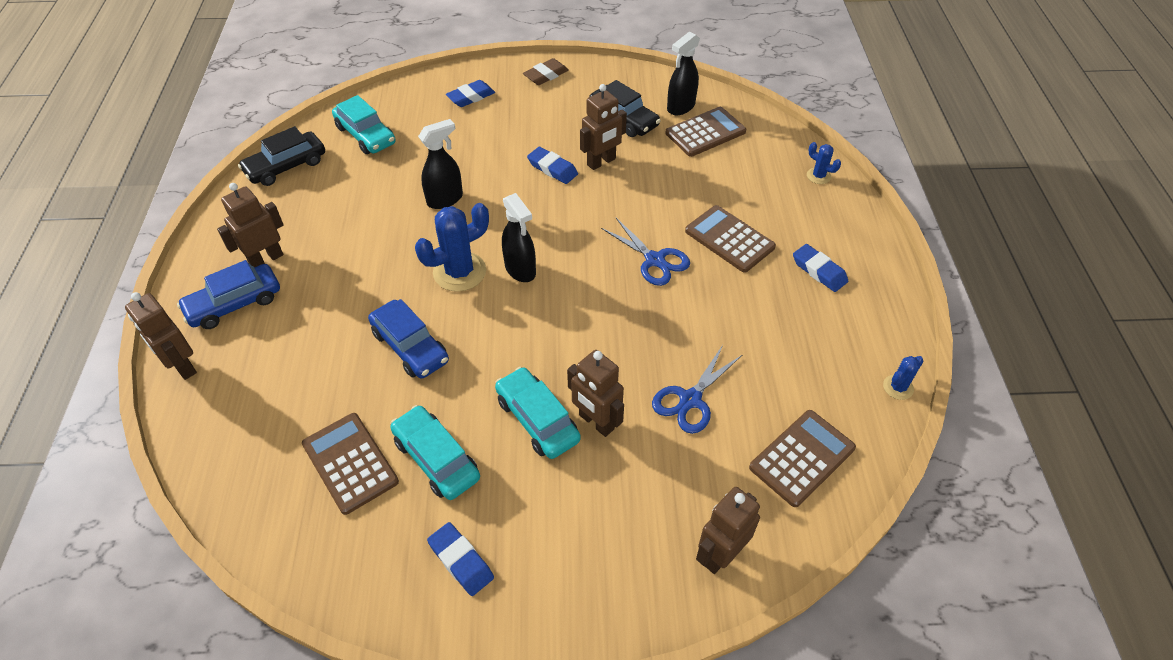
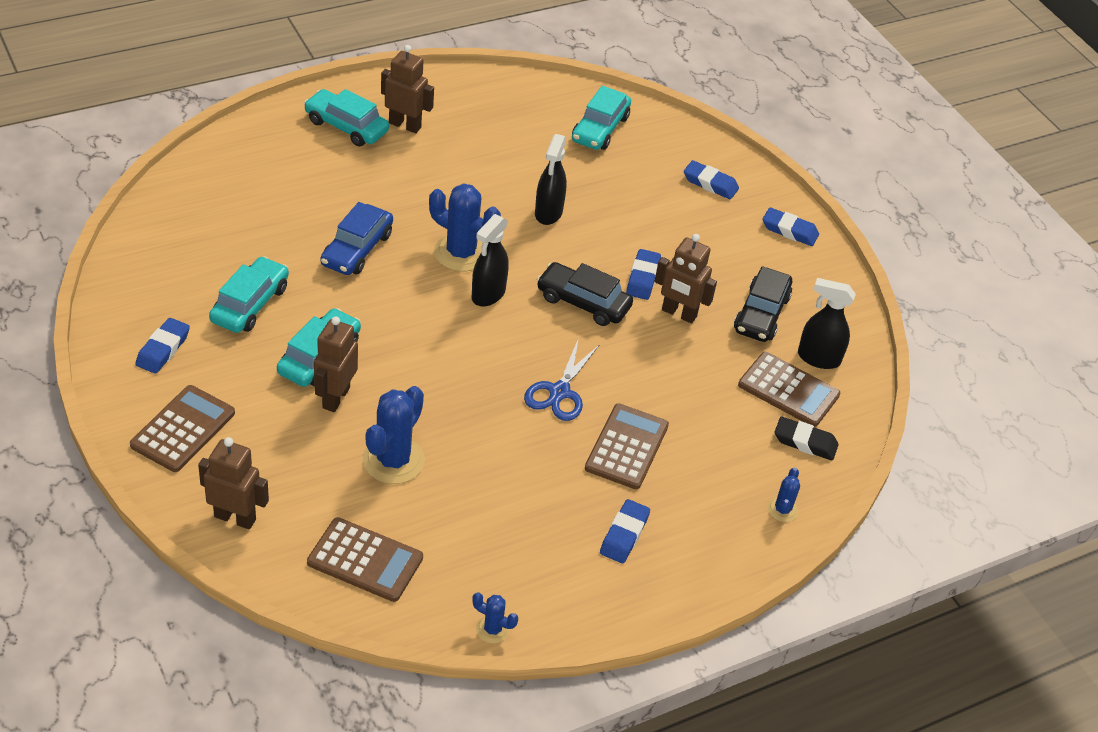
camera: 60 degrees right, 5 degrees down
brown robot [125,292,197,380] -> none
blue car [177,260,280,329] -> turquoise car [304,89,389,147]
black car [238,126,325,186] -> black car moved to [537,262,633,326]
brown calculator [302,413,399,515] -> brown calculator moved to [130,385,235,472]
black spray bottle [418,119,463,209] -> black spray bottle turned 75 degrees clockwise [535,134,567,225]
brown eraser [523,58,569,85] -> blue eraser [762,207,819,246]
blue scissors [652,345,742,434] -> blue cactus [362,386,425,484]
none -> black eraser [775,417,838,461]

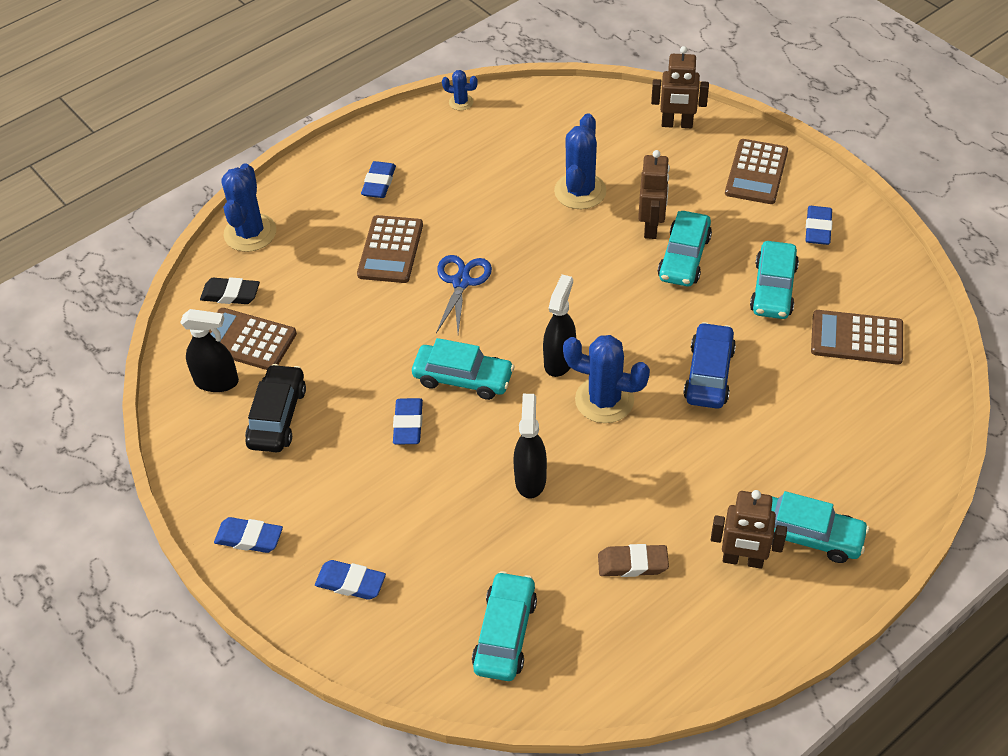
camera: 175 degrees right, 5 degrees up
brown calculator [307,517,423,602] -> brown calculator moved to [811,310,903,365]
black car [537,262,633,326] -> turquoise car [412,338,514,400]
brown robot [654,234,717,323] -> none
blue cactus [767,467,800,522] -> blue cactus [221,163,276,252], size x1.97
none -> brown eraser [598,544,669,577]

